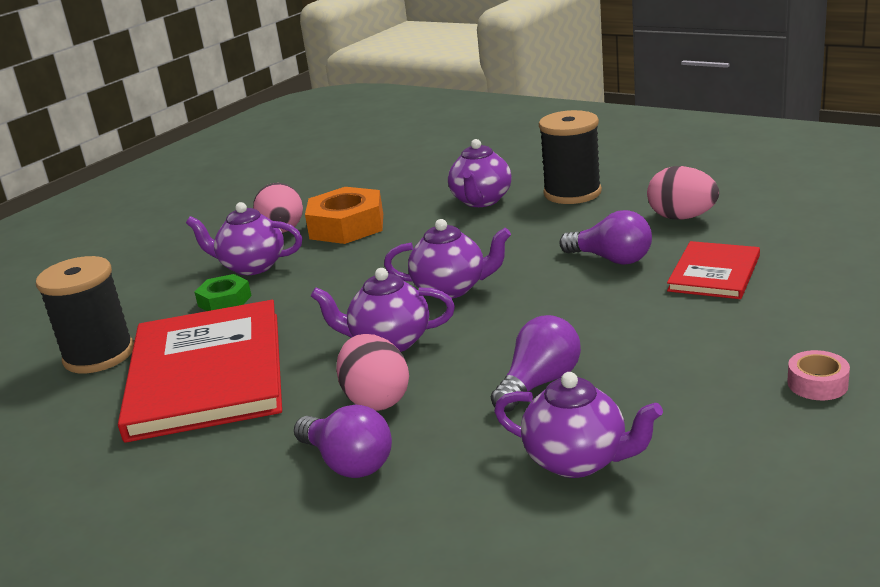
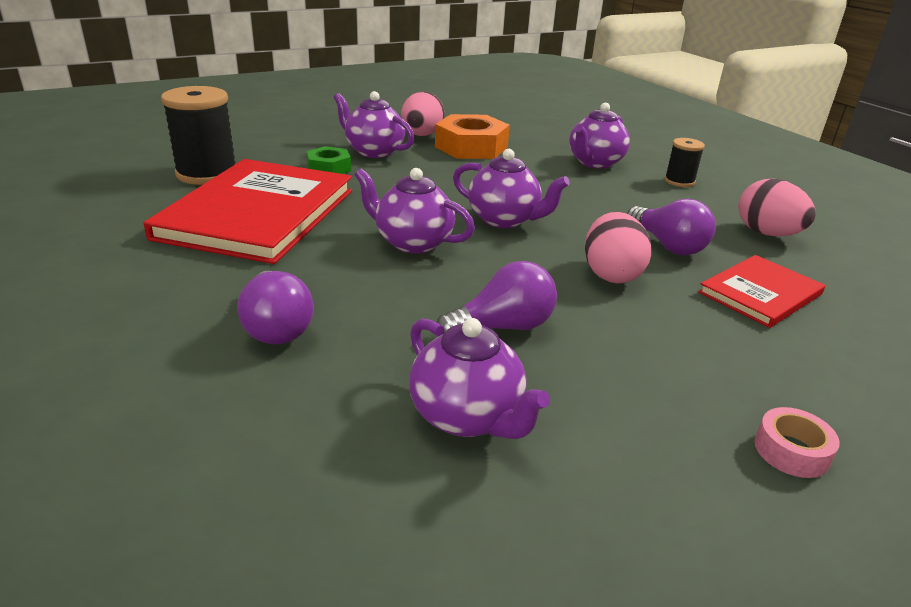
camera: 20 degrees right, 5 degrees up
pink egg [336,334,409,411] -> pink egg moved to [585,212,652,283]
black spool [539,110,602,204] -> black spool [664,138,705,187], size x0.54

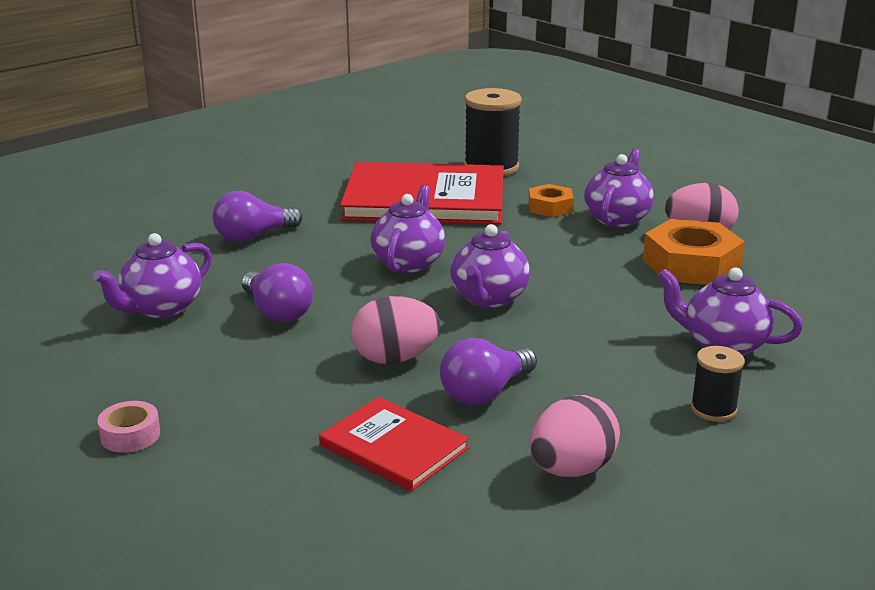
camera: 80 degrees right, 5 degrees down
green nut [306,146,351,174] -> orange nut [528,184,574,217]

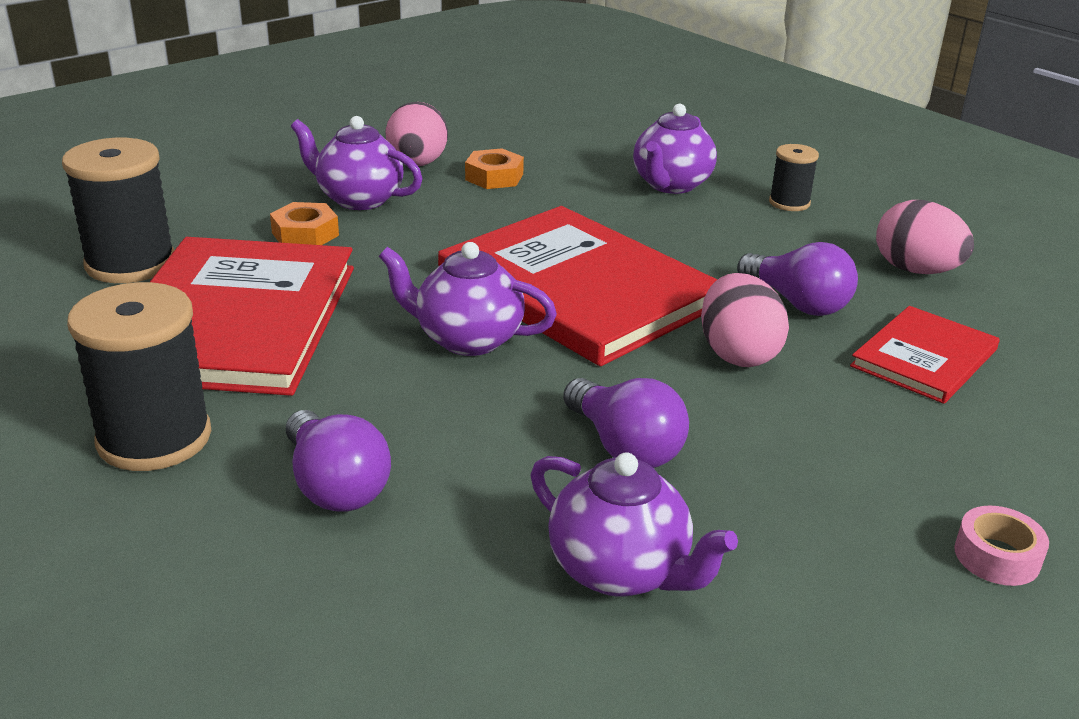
camera: 90 degrees left, 5 degrees up
purple light bulb [242,263,313,322] -> purple light bulb turned 90 degrees clockwise [563,378,689,468]
purple teapot [450,224,530,308] -> red book [438,206,717,366]
orange nut [643,219,745,285] -> orange nut [465,148,524,189], size x0.57
none -> black spool [67,282,211,471]

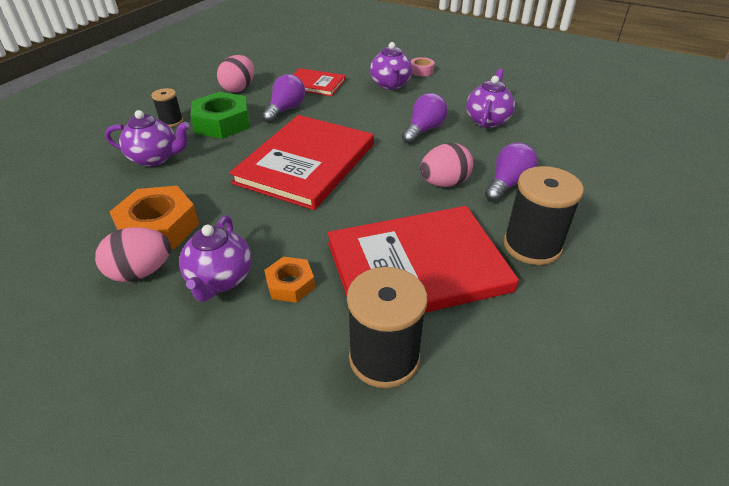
camera: 110 degrees left, 10 degrees up
purple teapot [379,242,557,356] -> purple teapot moved to [370,42,412,90]
orange nut [465,148,524,189] -> orange nut [110,186,199,249], size x1.76
pink egg [701,273,789,367] -> pink egg moved to [420,143,473,187]
none -> green nut [190,92,250,139]

